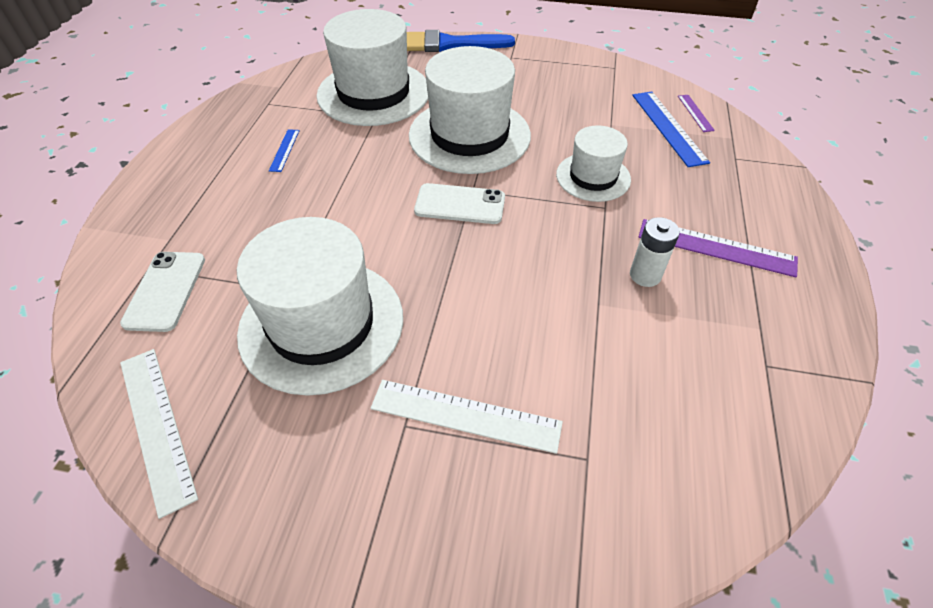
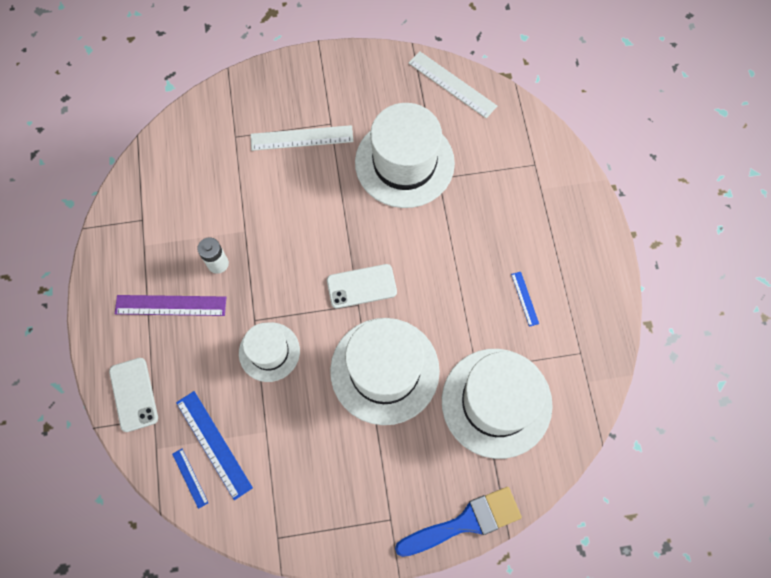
camera: 160 degrees right, 20 degrees up
white phone [120,252,205,332] -> white phone moved to [109,358,158,432]
purple ruler [678,95,715,132] -> blue ruler [172,449,208,509]

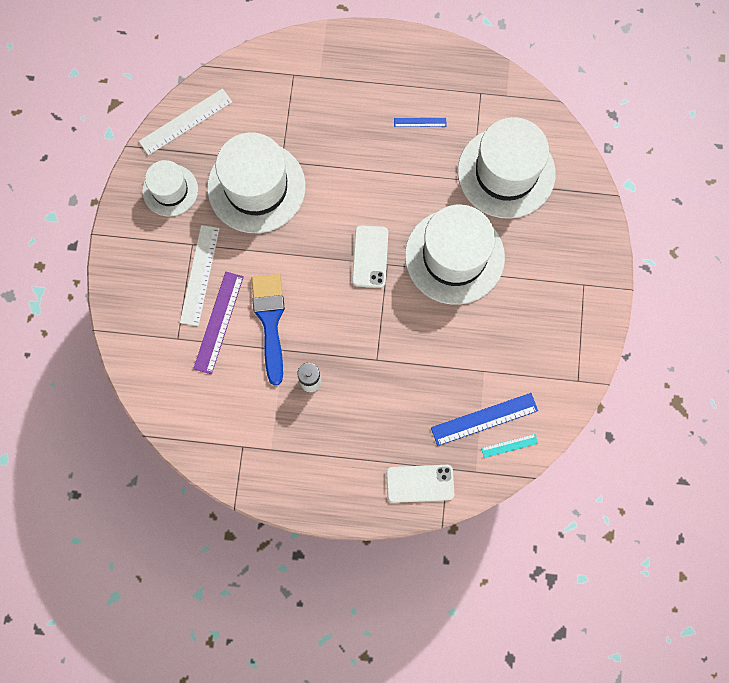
camera: 75 degrees left, 5 degrees up
purple ruler [115,295,226,316] -> purple ruler moved to [193,272,244,374]
blue ruler [172,449,208,509] -> turquoise ruler [481,434,538,458]
white hat [239,322,300,382] -> white hat moved to [142,160,198,217]
blue brush [395,487,522,557] -> blue brush moved to [251,274,285,385]

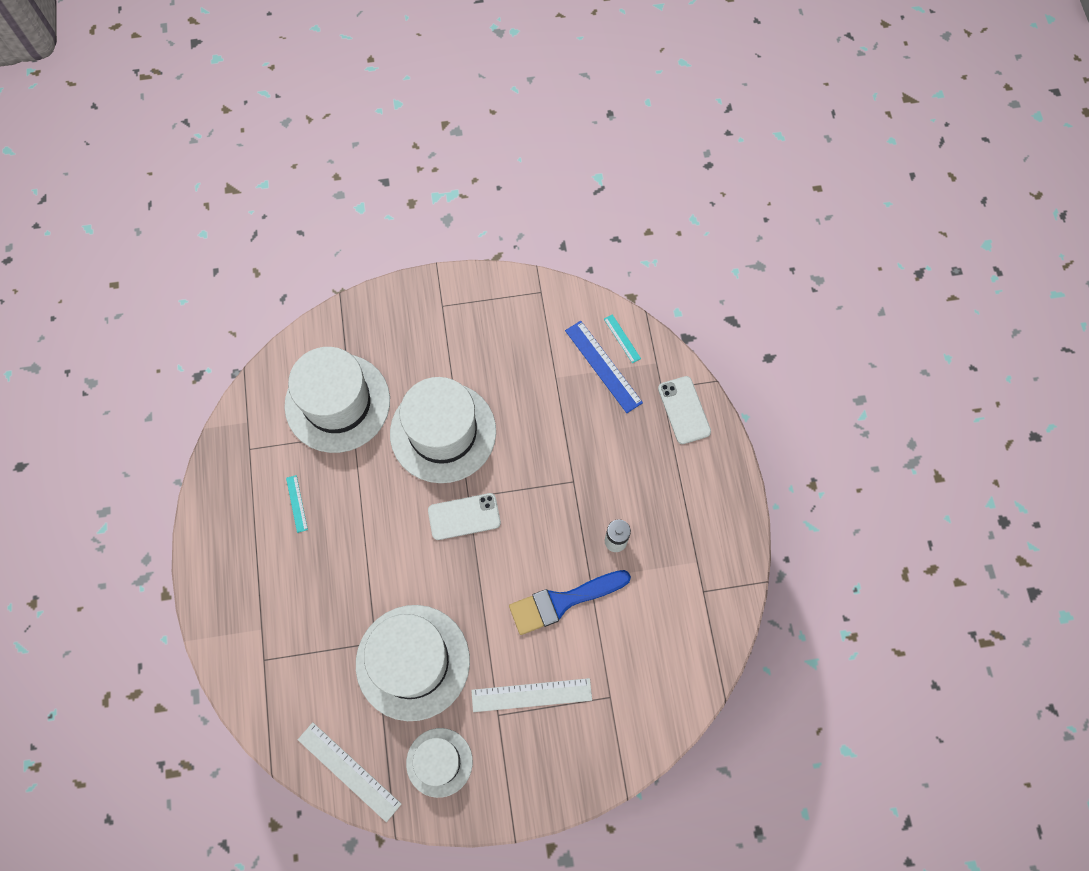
camera: 105 degrees left, 5 degrees down
purple ruler [193,272,244,374] -> none
blue ruler [394,118,446,127] -> turquoise ruler [286,475,308,533]

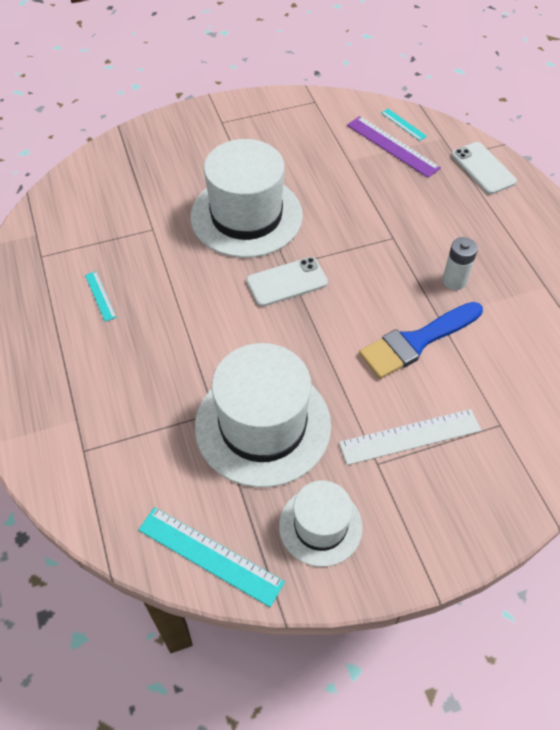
camera: 10 degrees left, 15 degrees down
white hat [284,347,390,453] -> none
white ruler [298,722,401,822] -> turquoise ruler [138,507,285,607]
blue ruler [565,321,643,413] -> purple ruler [347,116,441,178]

